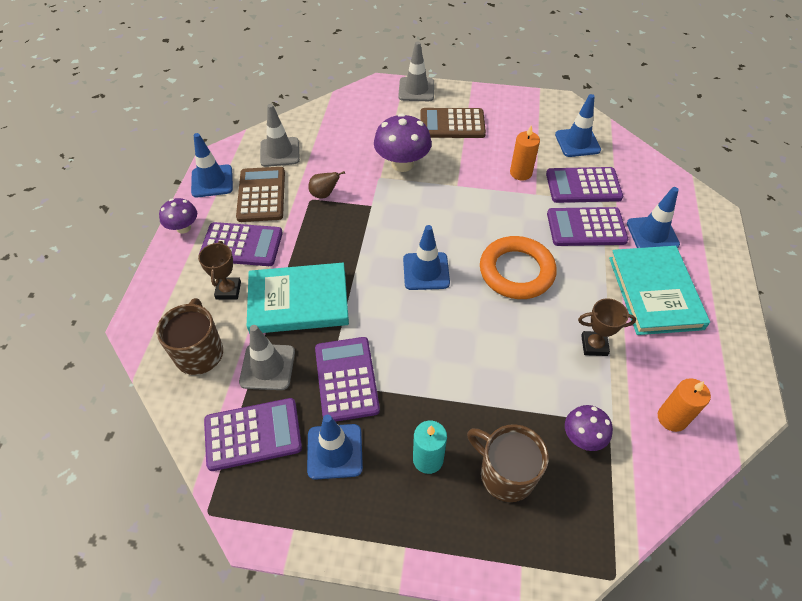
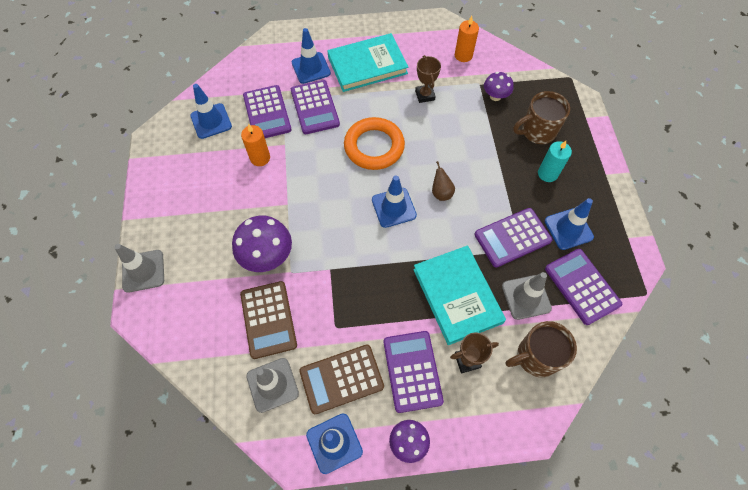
camera: 105 degrees left, 10 degrees up
brown pear [308,171,345,198] -> brown pear moved to [432,161,455,201]
brown calculator [420,108,486,138] -> brown calculator moved to [240,281,297,359]
brown mug [467,424,548,502] -> brown mug turned 45 degrees clockwise [513,91,570,144]

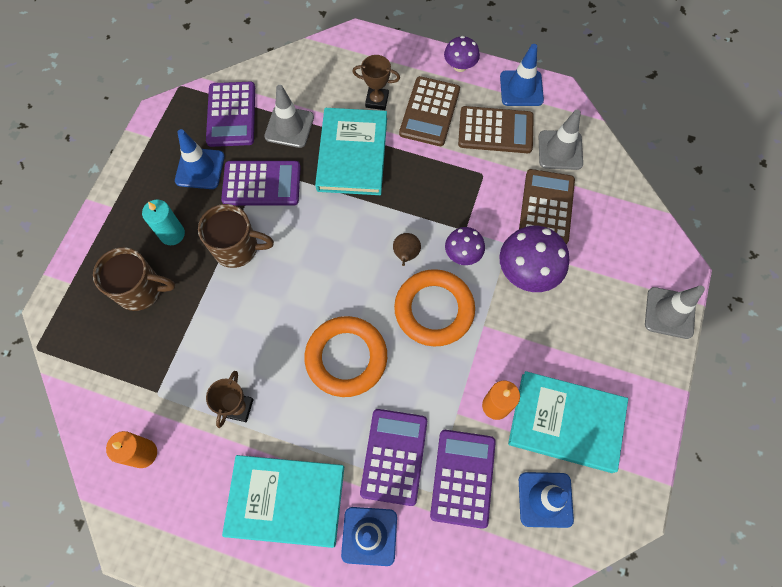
camera: 155 degrees left, 5 degrees up
blue traffic cone [372,176,417,228] -> none
purple calculator [383,331,444,413] -> brown calculator [399,76,460,146]
brown pear [432,161,455,201] -> brown pear moved to [393,233,421,266]
purple mushroom [484,72,514,101] -> purple mushroom moved to [445,227,485,265]
brown mug [506,321,577,377] -> brown mug moved to [198,204,274,268]
none -> orange ring [394,269,475,347]
none -> turquoise book [508,371,628,473]

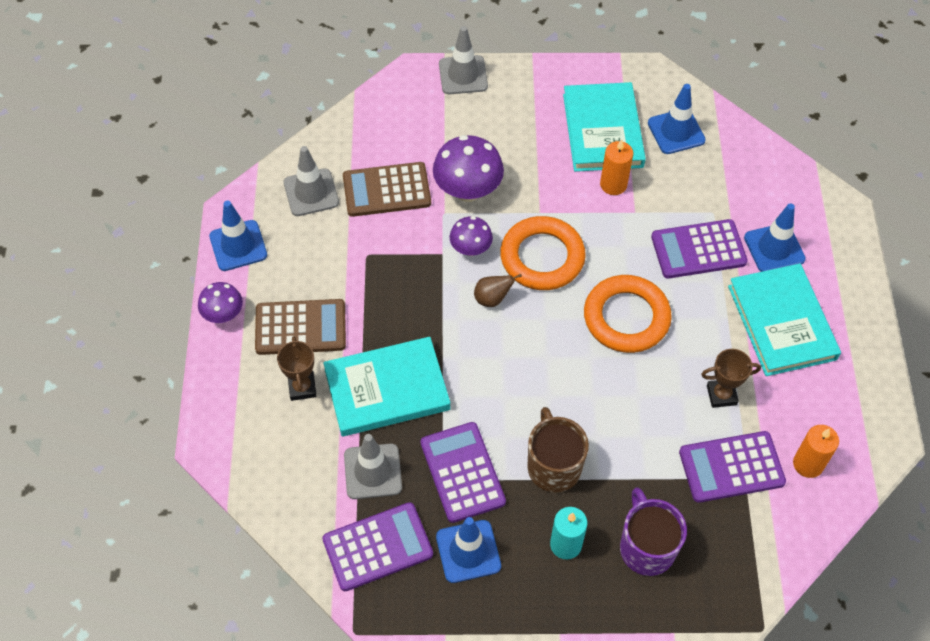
camera: 110 degrees left, 10 degrees down
brown mug [93,247,175,311] -> purple mug [620,487,687,576]
purple calculator [430,430,496,529] -> purple calculator moved to [679,431,786,503]
brown calculator [458,106,534,153] -> none

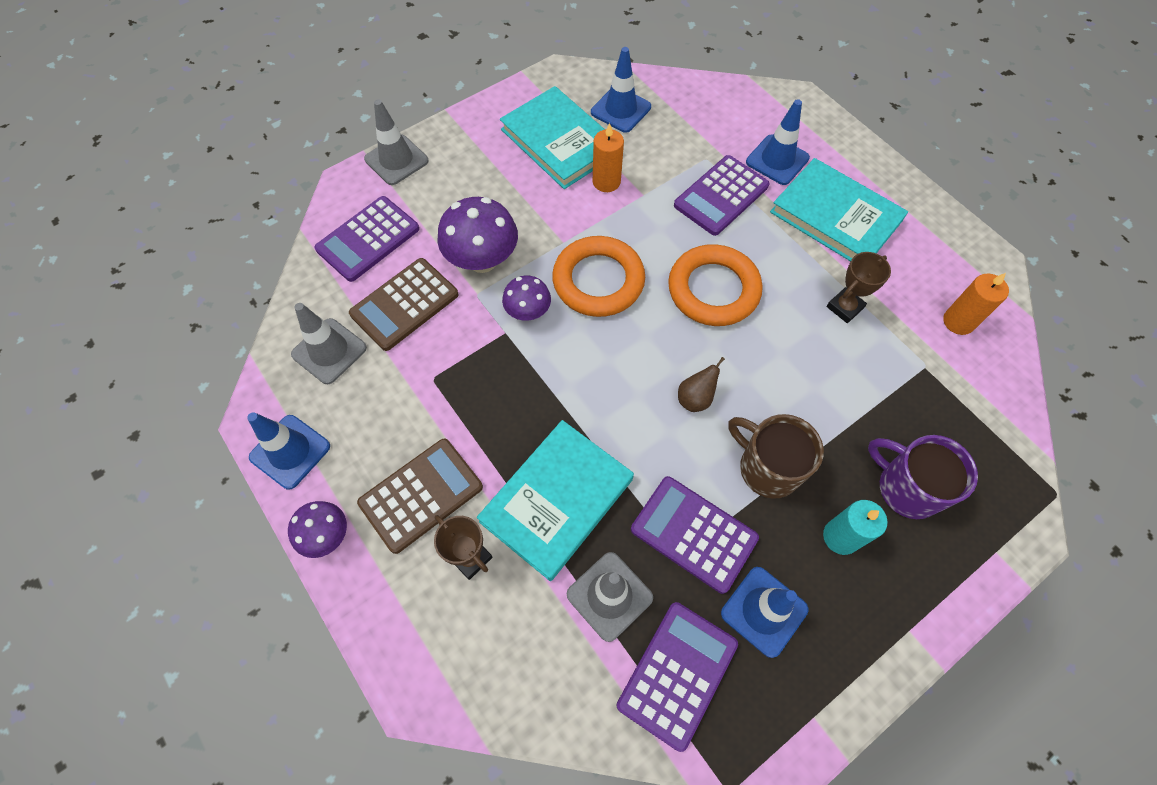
camera: 35 degrees left, 5 degrees up
brown pear [474,274,522,307] -> brown pear moved to [678,357,725,412]
purple calculator [679,431,786,503] -> purple calculator moved to [314,196,419,282]

